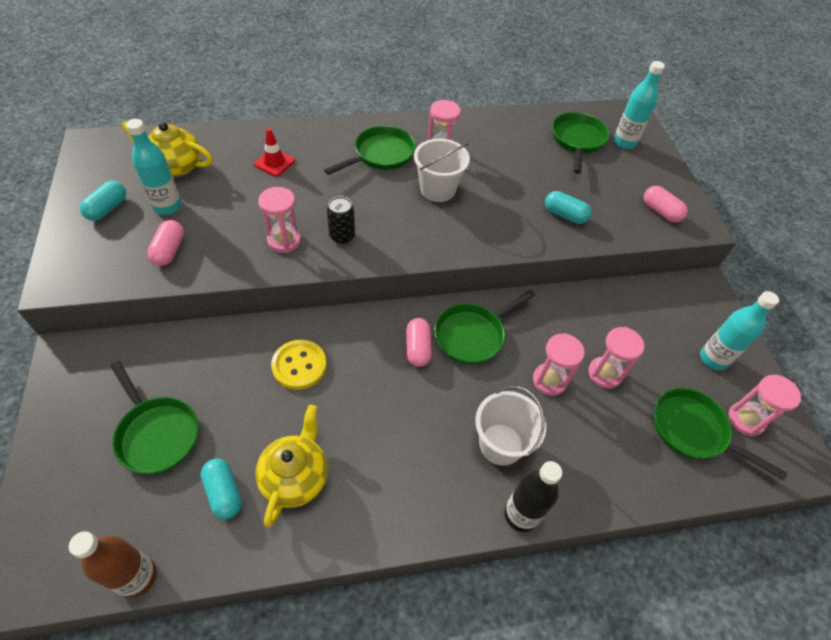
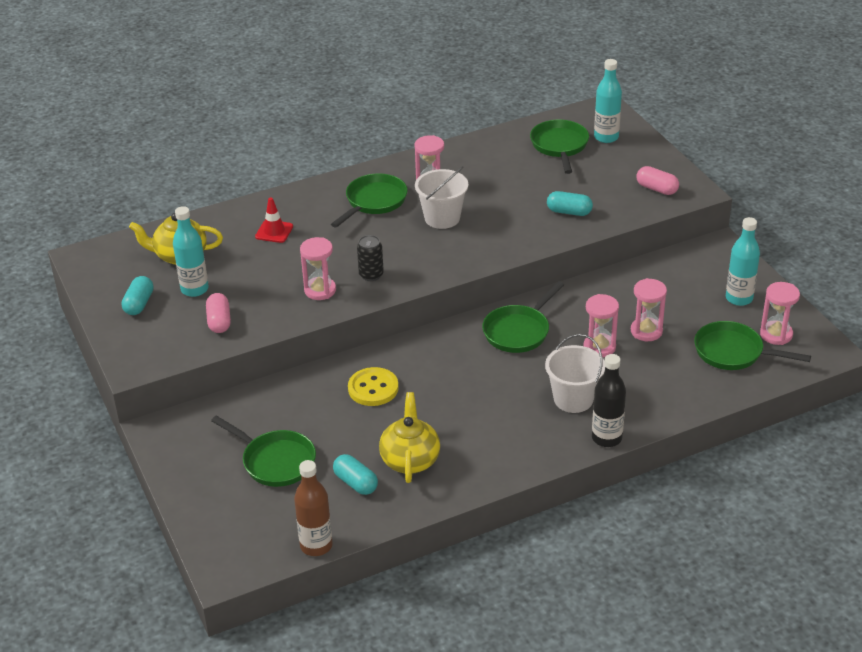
camera: 10 degrees left, 15 degrees down
pink capsule [406,318,432,367] -> none

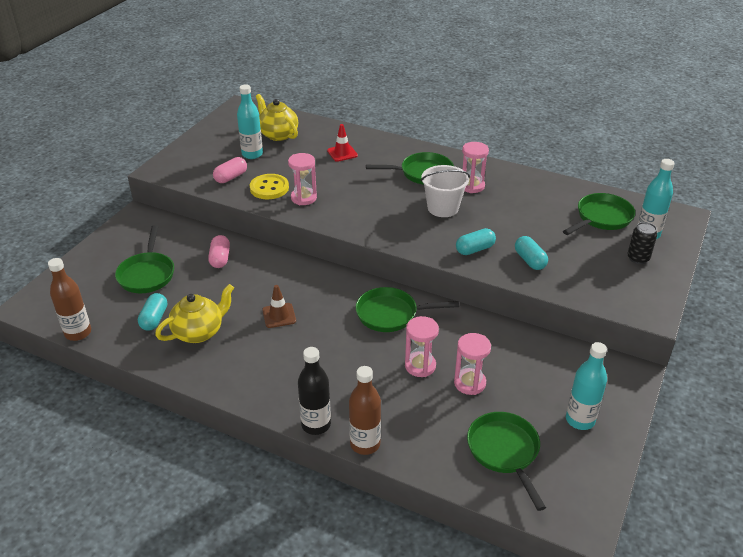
camera: 50 degrees right, 0 degrees up
turquoise capsule [121,276,154,315] -> turquoise capsule moved to [456,228,496,255]
yellow button [348,367,399,406] -> yellow button moved to [250,174,289,199]
black can [357,235,384,281] -> black can moved to [627,222,657,264]
white bucket [545,334,605,413] -> none
pink capsule [636,166,679,195] -> pink capsule moved to [208,235,230,268]
pink hourglass [760,282,800,345] -> none
none -> brown traffic cone [262,285,296,328]
none -> brown bottle [349,366,381,455]

